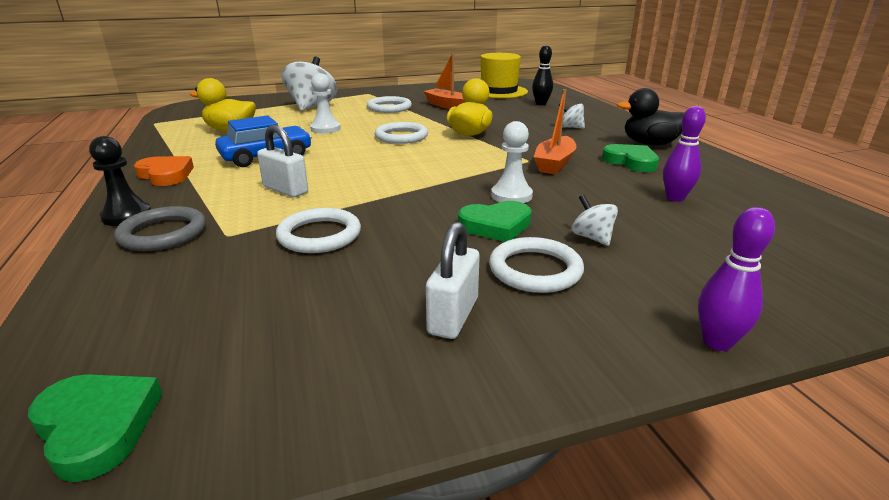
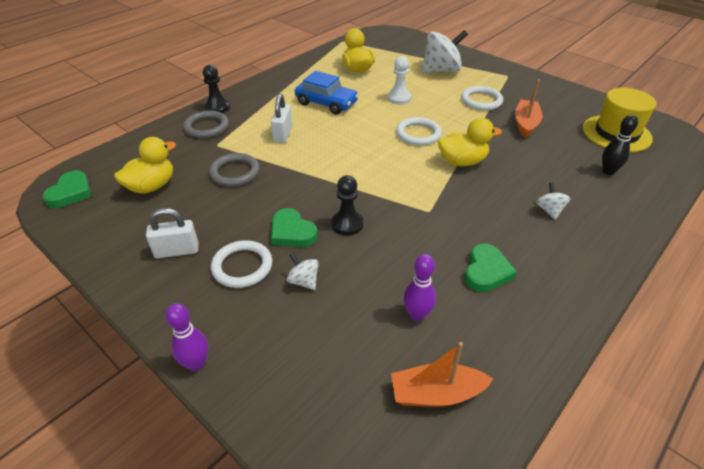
camera: 60 degrees right, 15 degrees up
orange heart [134,156,194,186] -> none
white ring [276,208,361,253] -> grey ring [209,153,260,186]
white pawn [491,121,533,203] -> black pawn [331,175,364,235]
orange boat [534,89,577,174] -> orange boat moved to [391,342,493,407]
white spinning top [572,195,618,246] -> white spinning top turned 75 degrees counterclockwise [287,253,319,290]
black duck [617,88,685,145] -> none
none -> yellow duck [114,137,176,194]

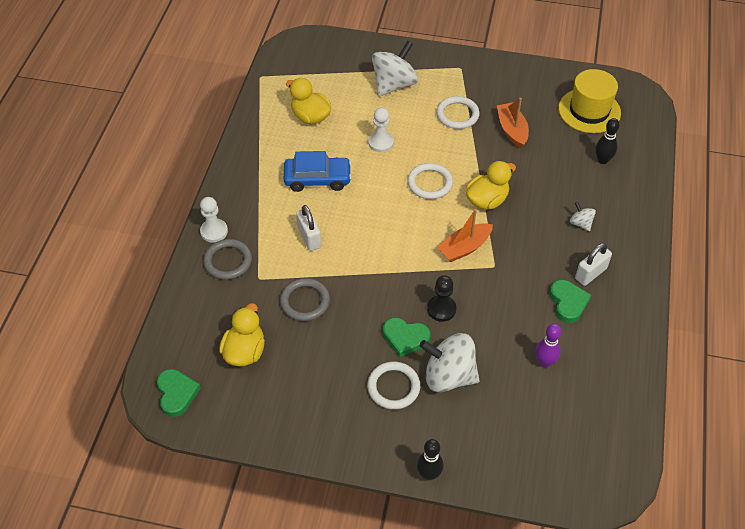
camera: 30 degrees left, 10 degrees up
white padlock [146,208,199,258] -> white padlock moved to [575,243,612,286]
purple bowling pin [166,303,209,371] -> black bowling pin [417,439,444,481]
black pawn [203,65,230,113] -> white pawn [200,197,228,243]
white spinning top [287,253,319,290] -> white spinning top [420,333,480,392], size x2.12
orange boat [391,342,493,407] -> orange boat moved to [437,209,493,262]

